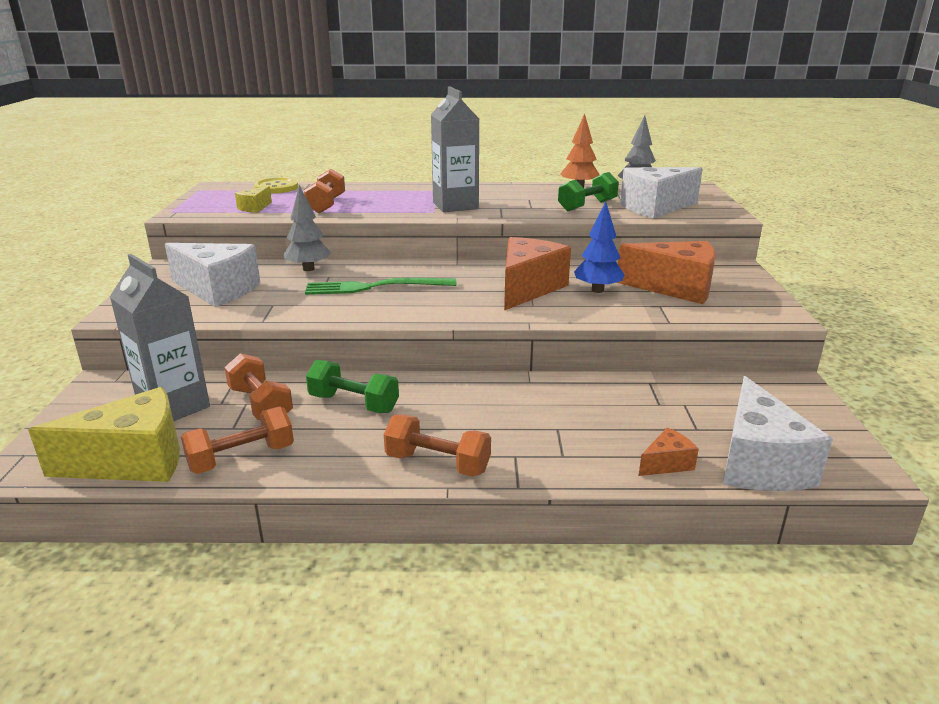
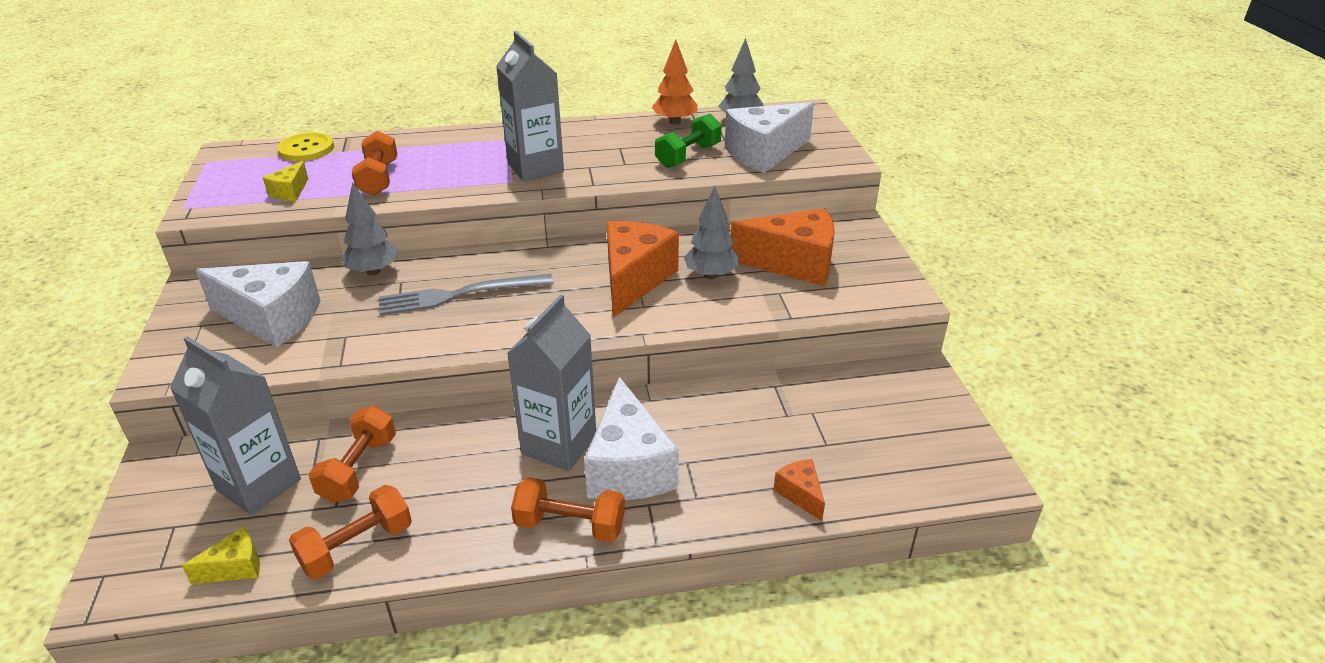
camera: 10 degrees left, 10 degrees up
yellow cheese [28,387,180,482] -> yellow cheese [182,527,260,584], size x0.47
orange dumbbell [224,353,293,420] -> orange dumbbell turned 60 degrees clockwise [309,406,396,503]
green fork [305,278,457,295] -> grey fork [379,274,554,316]
green dumbbell [306,360,399,413] -> none
blue tree [574,201,625,293] -> grey tree [684,186,739,279]
orange cheese [639,428,699,476] -> orange cheese turned 75 degrees counterclockwise [773,459,825,521]
white cheese [723,376,833,491] -> white cheese moved to [584,377,679,500]
none -> grey carton [507,294,596,471]

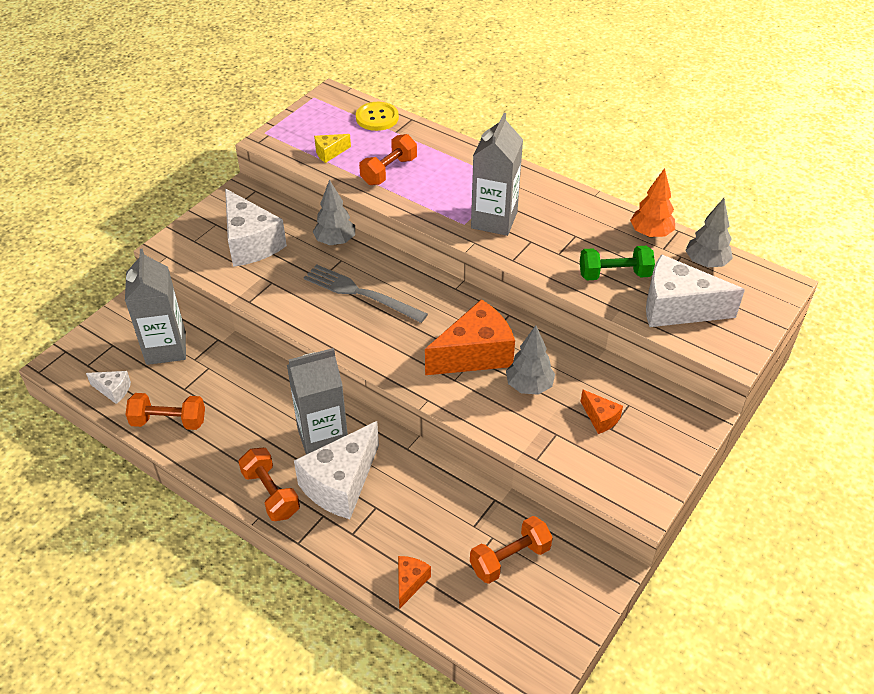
camera: 45 degrees right, 10 degrees up
yellow cheese [182,527,260,584] -> white cheese [86,371,131,404]
orange dumbbell [309,406,396,503] -> orange dumbbell moved to [470,516,553,584]
orange cheese [731,208,835,286] -> orange cheese [580,389,623,434], size x0.47

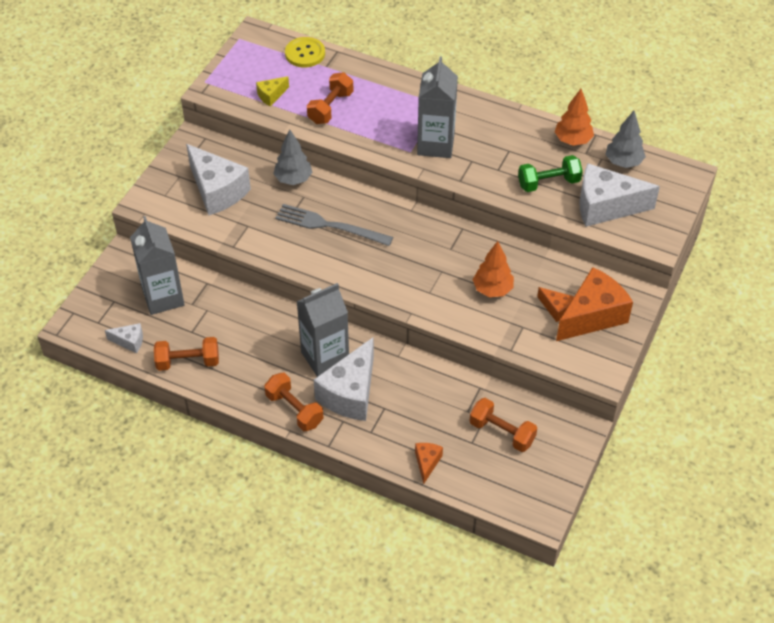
camera: 10 degrees left, 5 degrees up
orange cheese [425,299,515,375] -> orange cheese moved to [556,267,633,341]
orange dumbbell [470,516,553,584] -> orange dumbbell turned 75 degrees clockwise [470,398,537,452]
grey tree [506,325,555,395] -> orange tree [473,241,514,297]

